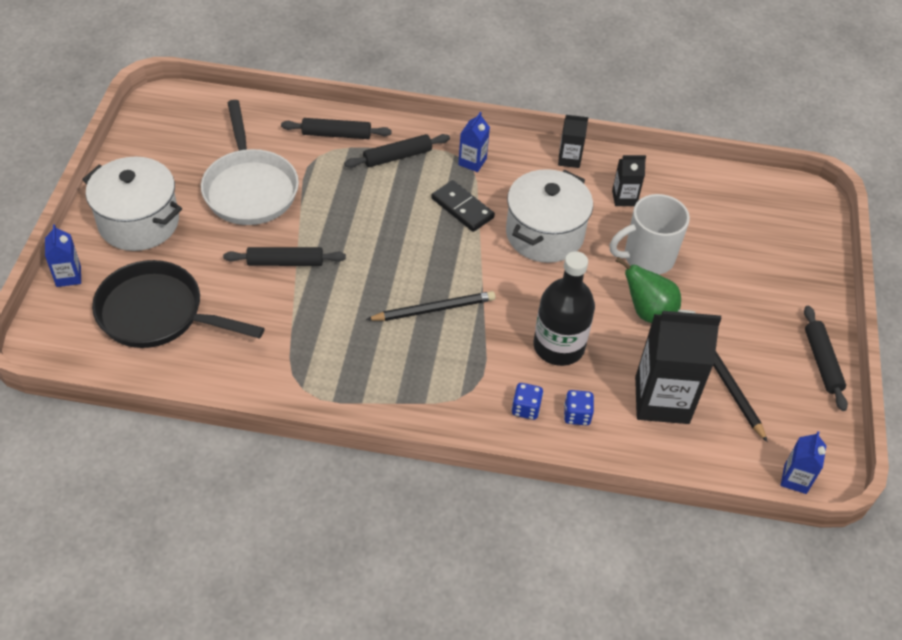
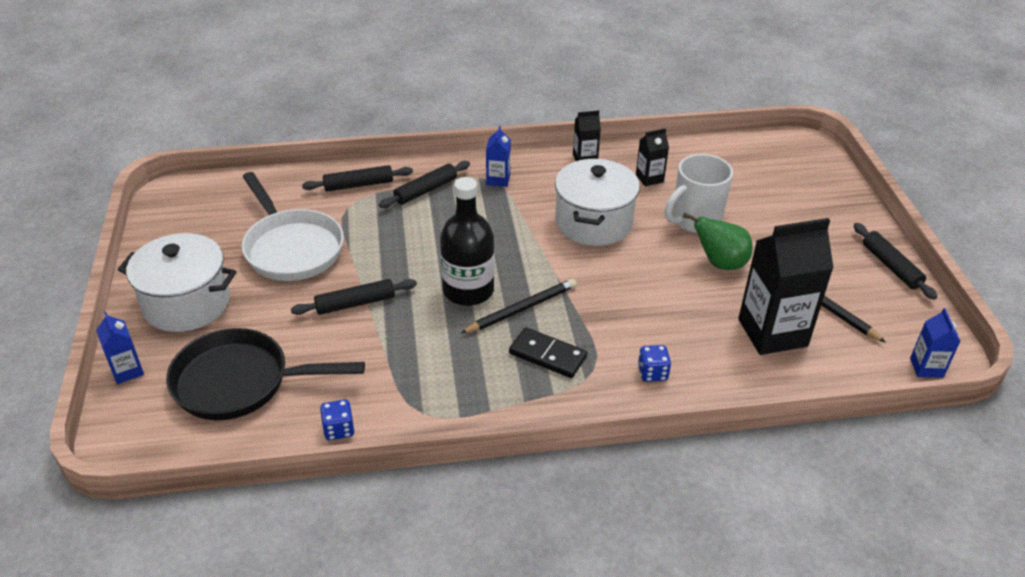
camera: 15 degrees left, 10 degrees down
black domino [431,180,495,232] -> black domino moved to [509,327,587,378]
black bottle [533,251,595,366] -> black bottle moved to [440,177,494,306]
blue dice [564,390,594,425] -> blue dice moved to [320,400,355,440]

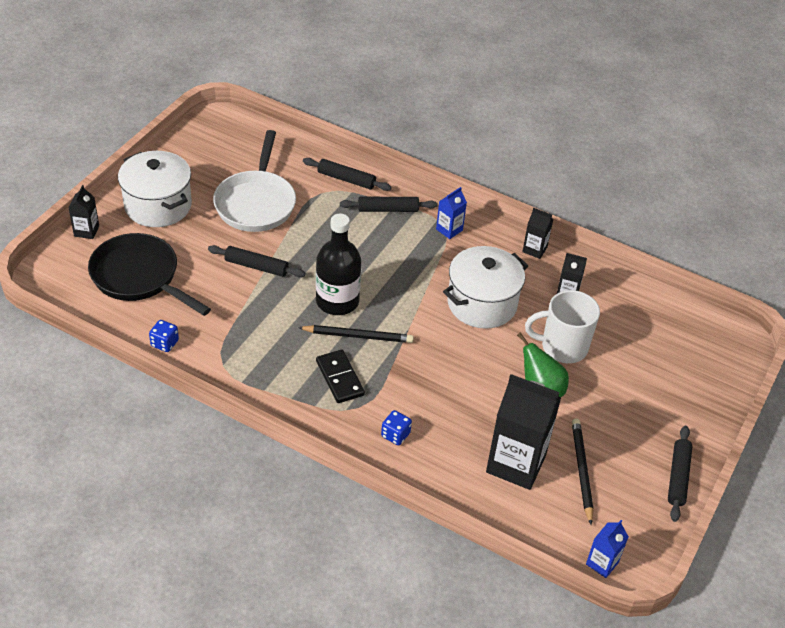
camera: 35 degrees right, 5 degrees up
blue carton [96,312,144,384] -> black carton [68,185,99,239]

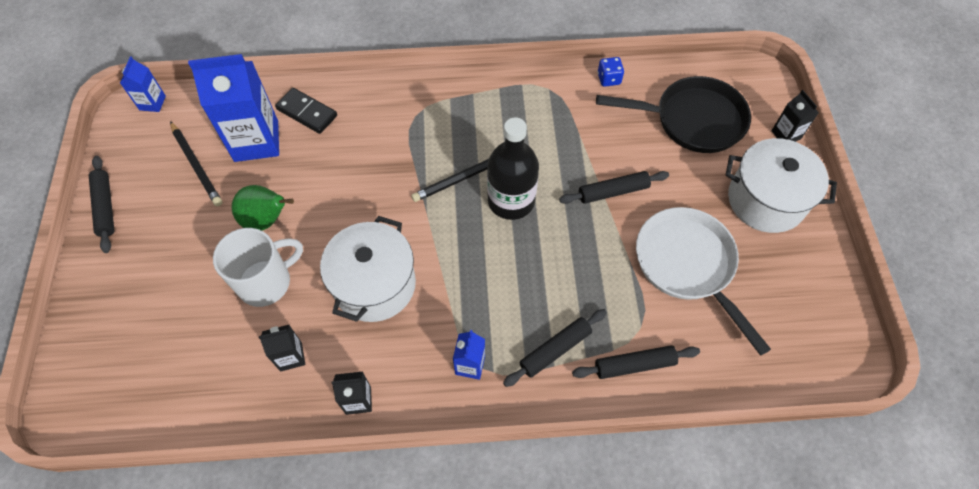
camera: 150 degrees right, 15 degrees up
black domino [316,350,365,403] -> black domino moved to [275,88,337,134]
blue dice [381,410,412,445] -> none
black carton [486,374,561,490] -> blue carton [188,54,279,162]

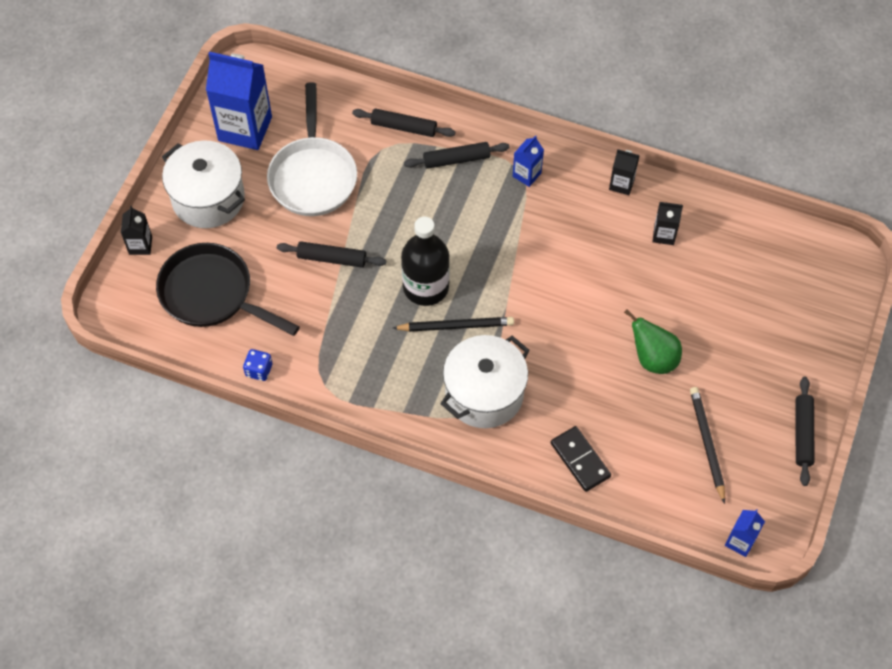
camera: 155 degrees left, 0 degrees up
blue carton [188,54,279,162] -> blue carton moved to [206,52,272,150]
white mug [213,228,303,307] -> none
white pot [320,216,416,322] -> white pot moved to [440,335,530,428]

